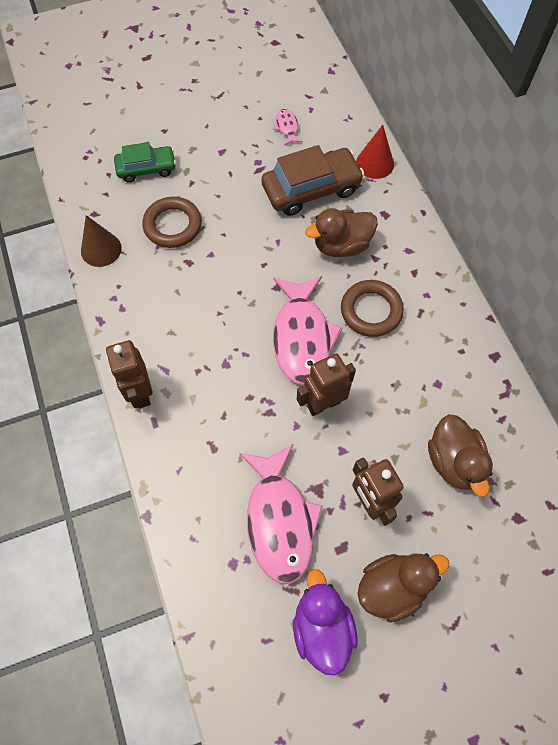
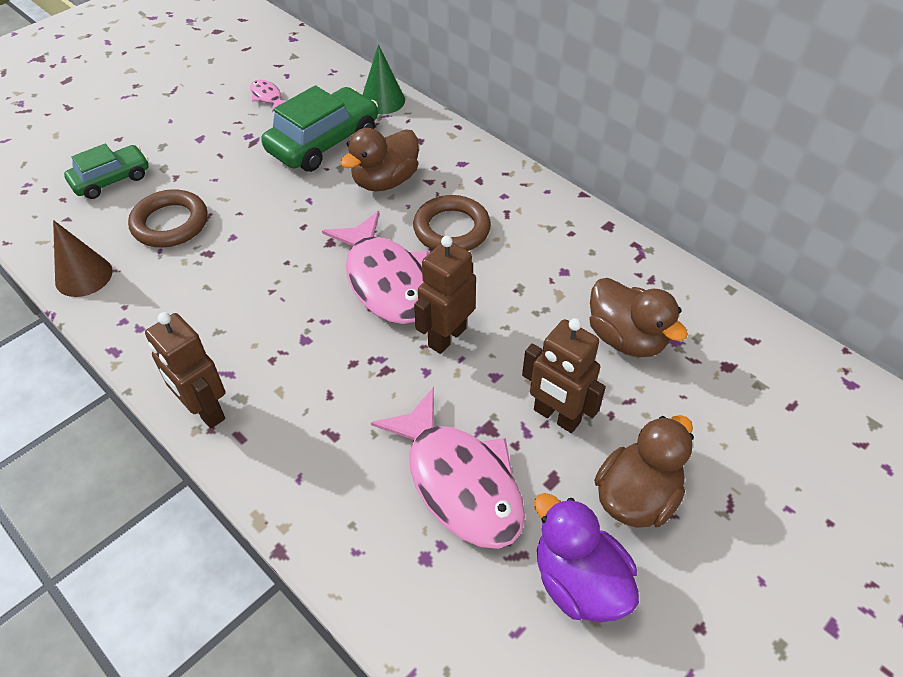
camera: 25 degrees left, 15 degrees down
brown car [261,145,364,216] -> green car [261,85,378,172]
red cone [356,125,394,179] -> green cone [363,45,405,114]

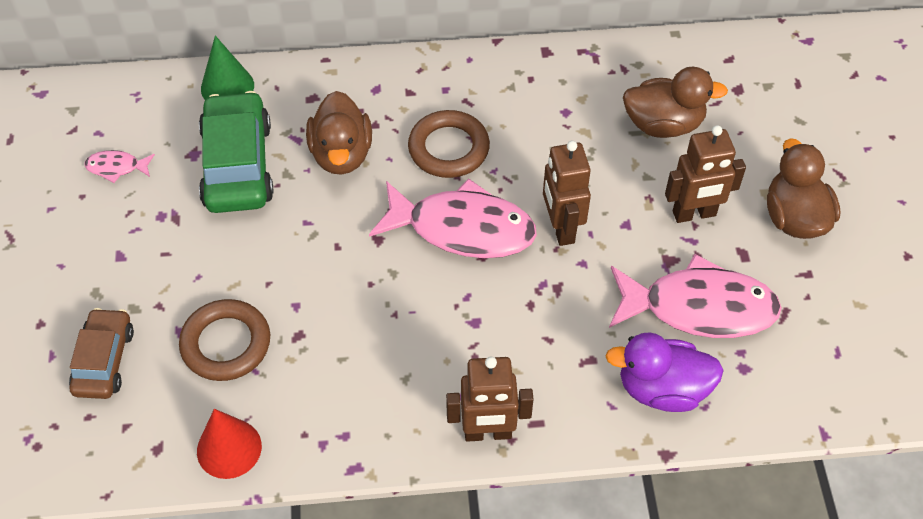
camera: 50 degrees left, 5 degrees up
brown cone [53,220,113,297] -> red cone [197,409,262,479]
green car [64,144,149,199] -> brown car [69,308,134,399]
purple duck [534,493,639,622] -> purple duck moved to [606,332,724,412]

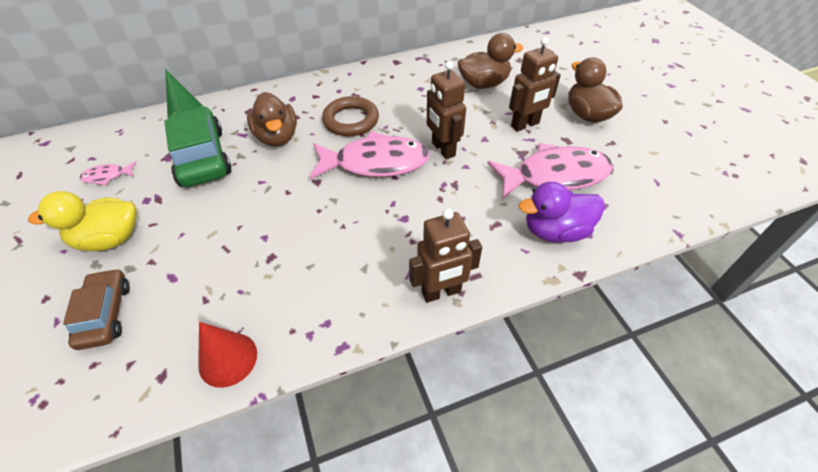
camera: 15 degrees left, 5 degrees down
brown ring [179,299,270,381] -> none
none -> yellow duck [28,191,137,251]

